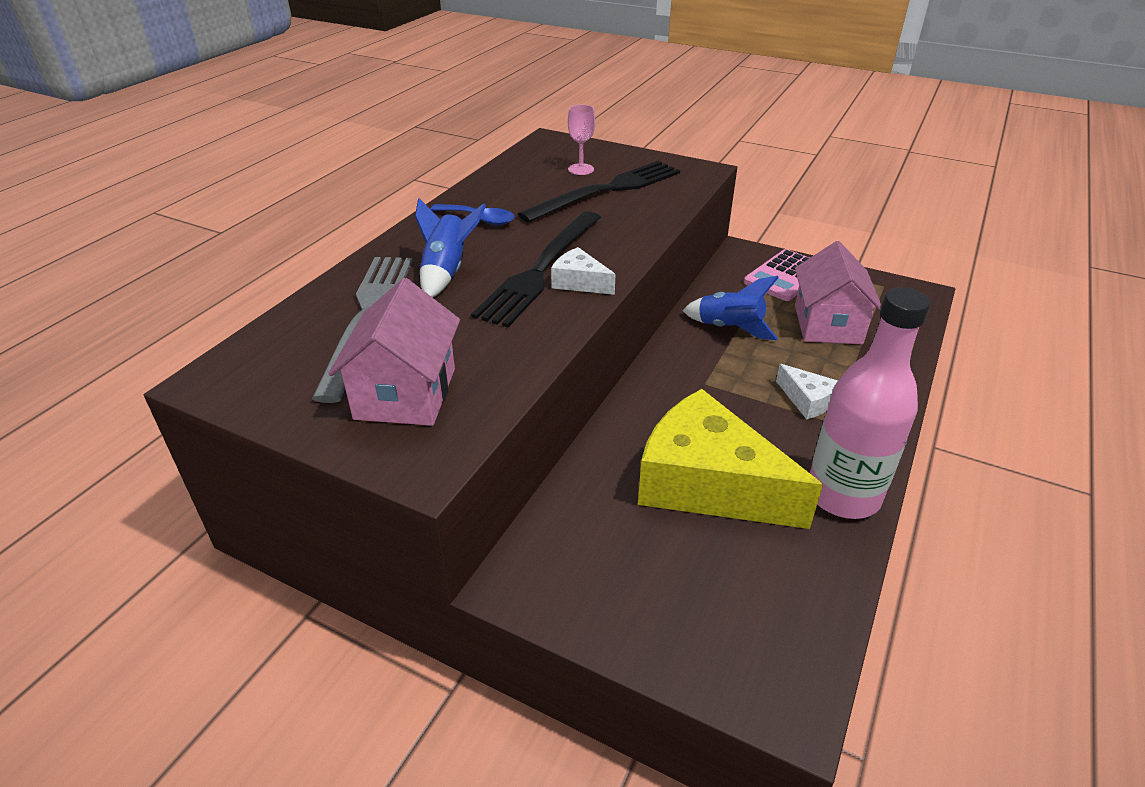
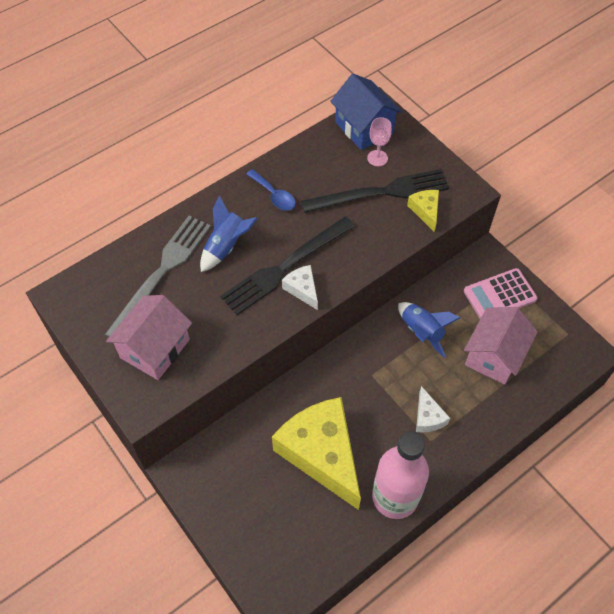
camera: 25 degrees right, 20 degrees up
none -> blue house [330,74,402,150]
none -> yellow cheese [407,190,439,232]

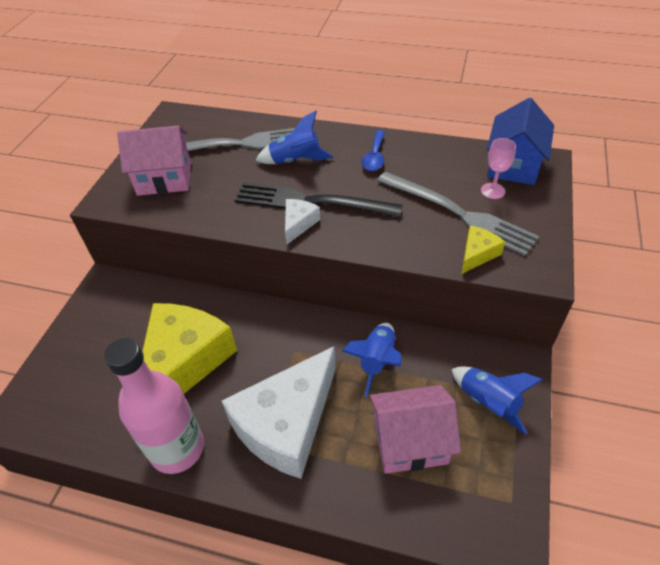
camera: 55 degrees right, 10 degrees down
black fork [301,169,449,213] -> grey fork [377,172,539,256]
white cheese [416,386,450,433] -> white cheese [222,346,336,479], size x2.33
pink calculator [464,268,538,319] -> blue rocket [452,366,543,435]

